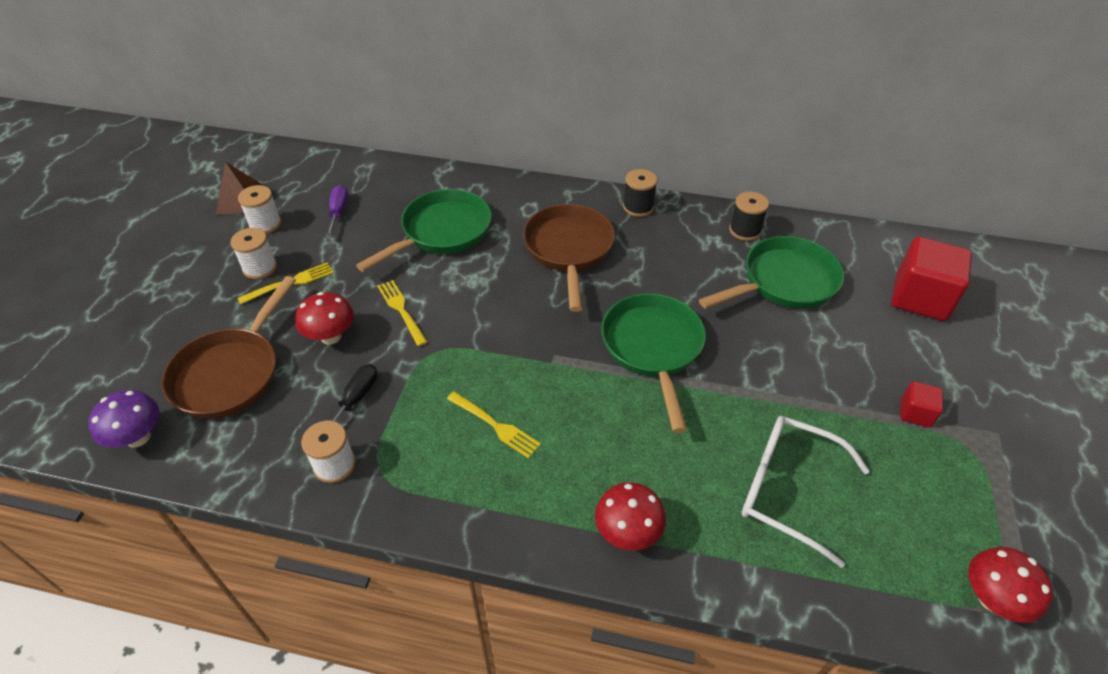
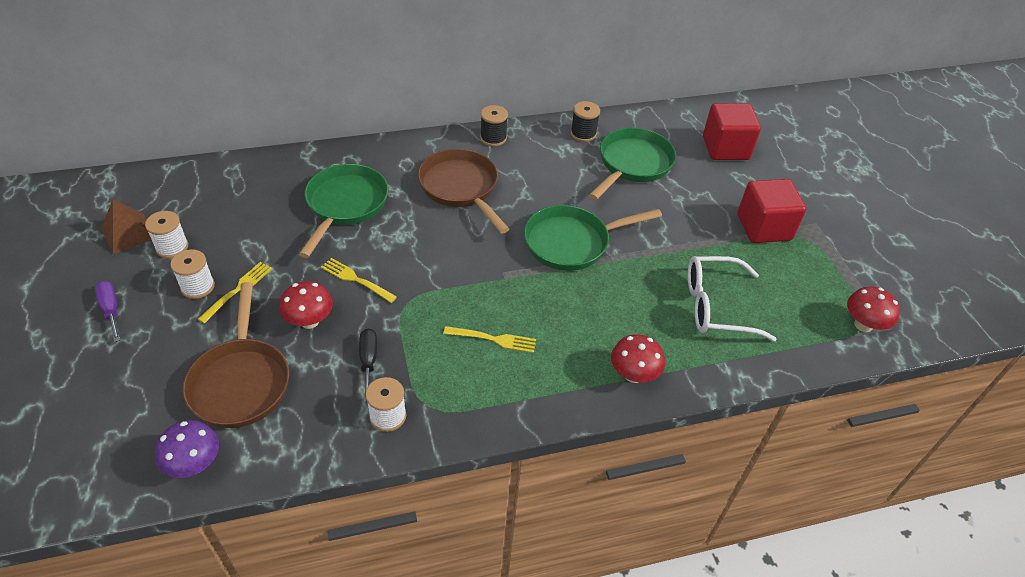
camera: 30 degrees left, 0 degrees up
purple screwdriver [325,185,348,237] -> purple screwdriver moved to [94,281,120,342]
green pan [601,293,706,433] -> green pan turned 75 degrees counterclockwise [524,205,662,271]
red cube [900,381,943,428] -> red cube [737,179,806,243], size x2.04

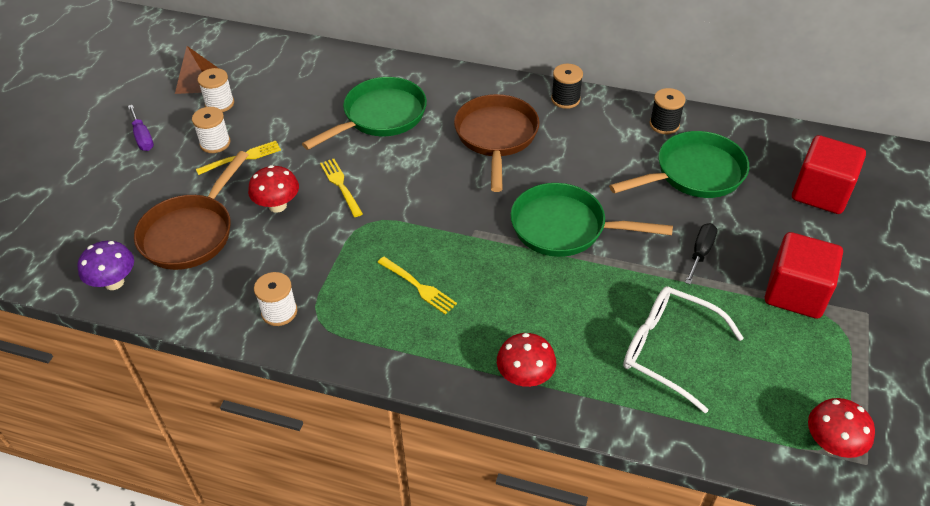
camera: 35 degrees right, 0 degrees up
purple screwdriver [94,281,120,342] -> purple screwdriver turned 150 degrees clockwise [128,105,154,151]
black screwdriver [359,328,377,401] -> black screwdriver moved to [685,223,717,285]

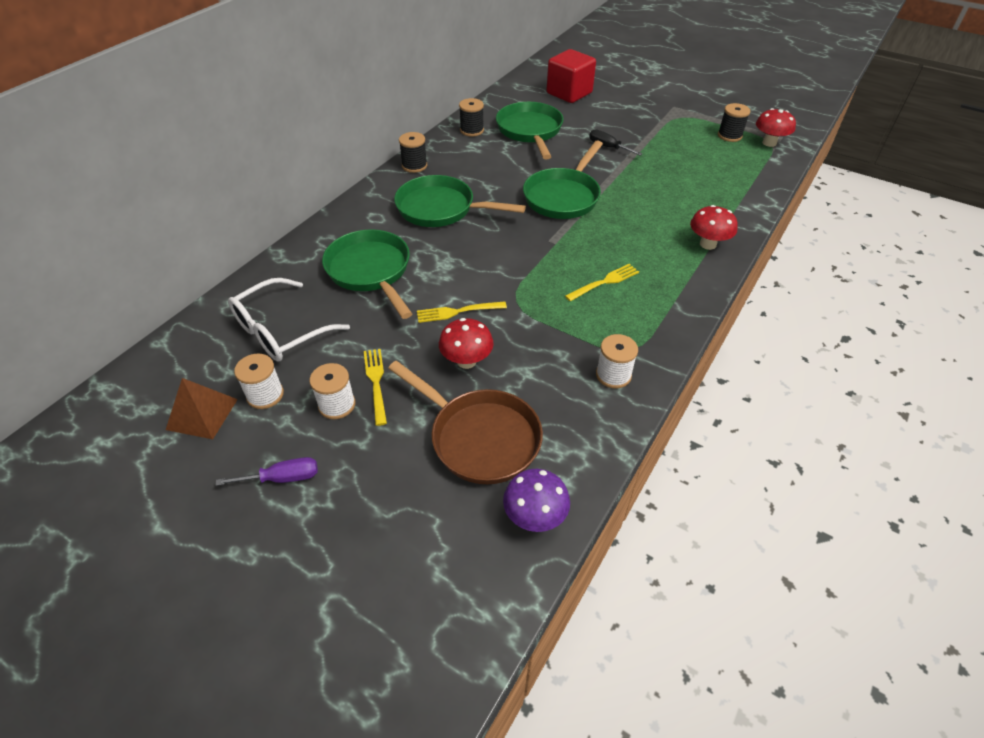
camera: 75 degrees left, 0 degrees up
brown pan [454,94,540,192] -> green pan [394,175,526,227]
white glasses [623,286,744,413] -> white glasses moved to [228,278,350,362]
red cube [765,232,843,319] -> none
none -> black spool [718,103,750,142]

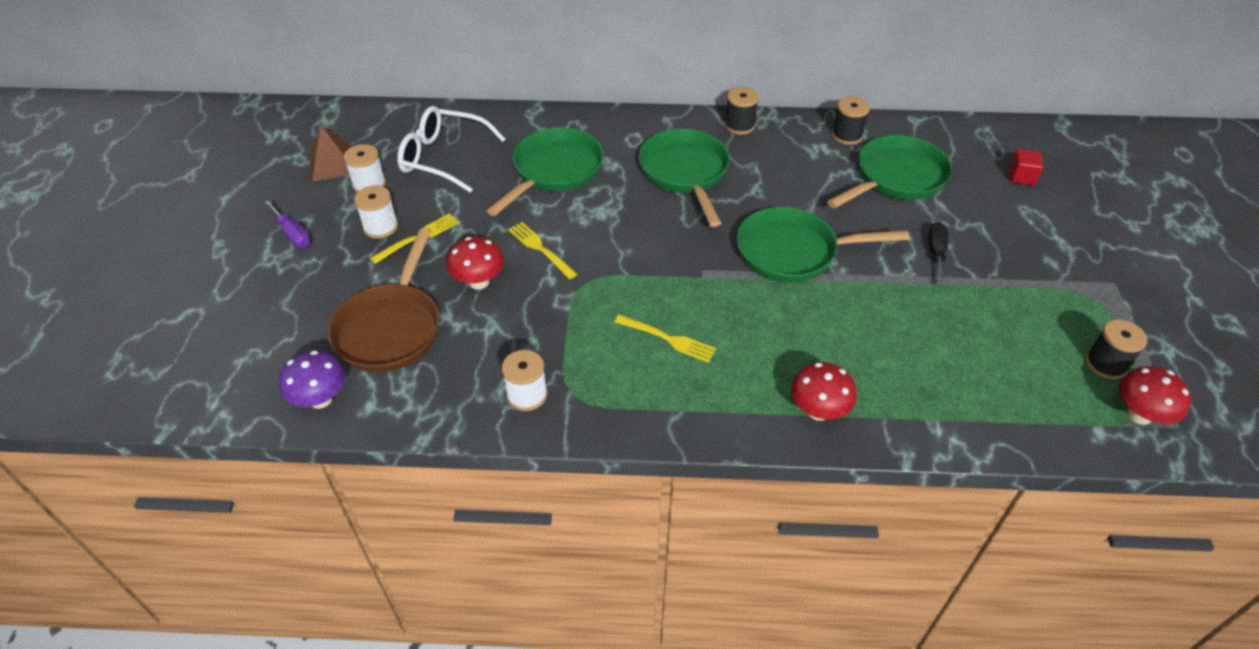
camera: 60 degrees right, 0 degrees up
red cube [547,49,596,103] -> red cube [1009,149,1043,186], size x0.49

